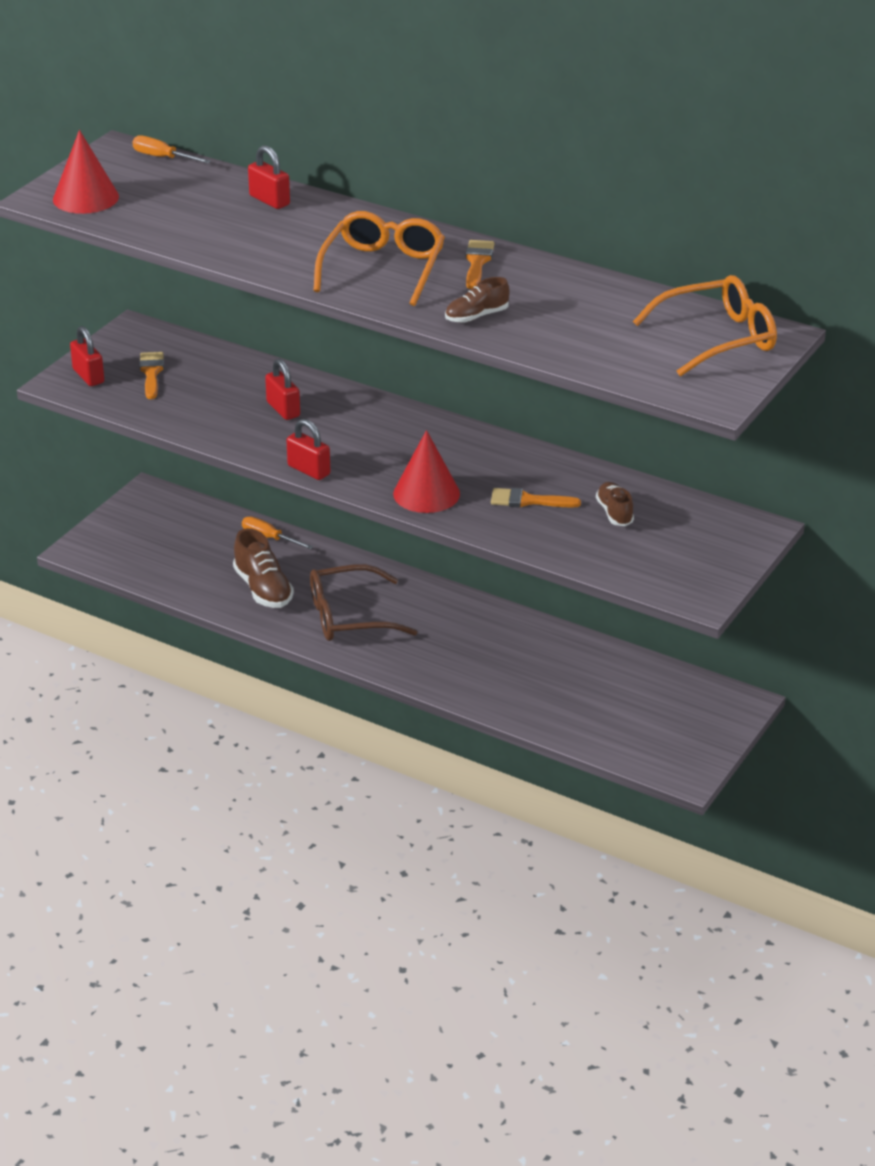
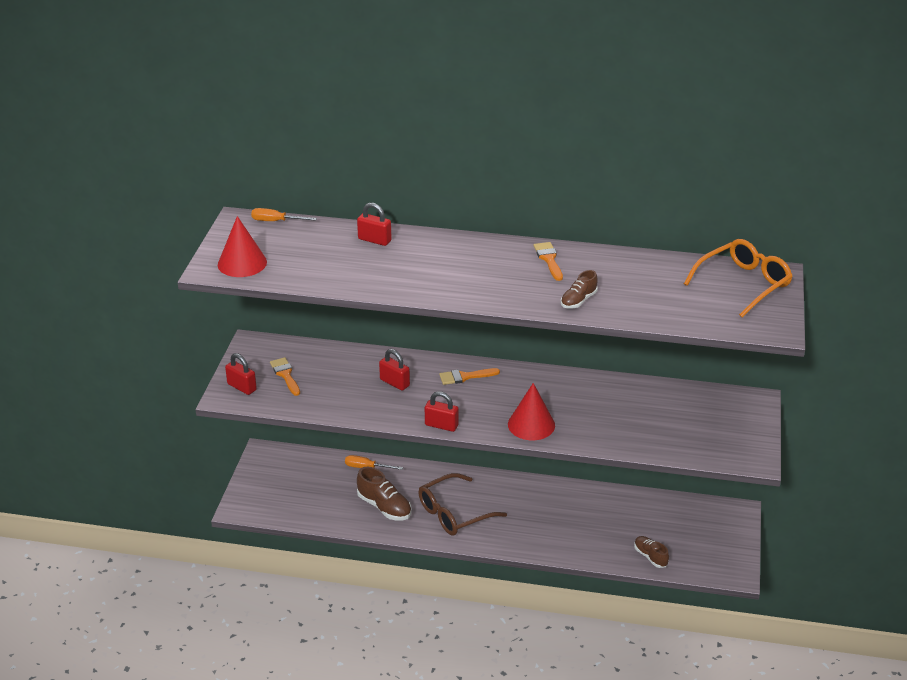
camera: 20 degrees left, 0 degrees up
orange glasses [313,211,445,306] -> none
orange brush [491,488,581,508] -> orange brush moved to [439,368,500,385]
brown shoe [596,482,634,526] -> brown shoe moved to [634,536,669,568]

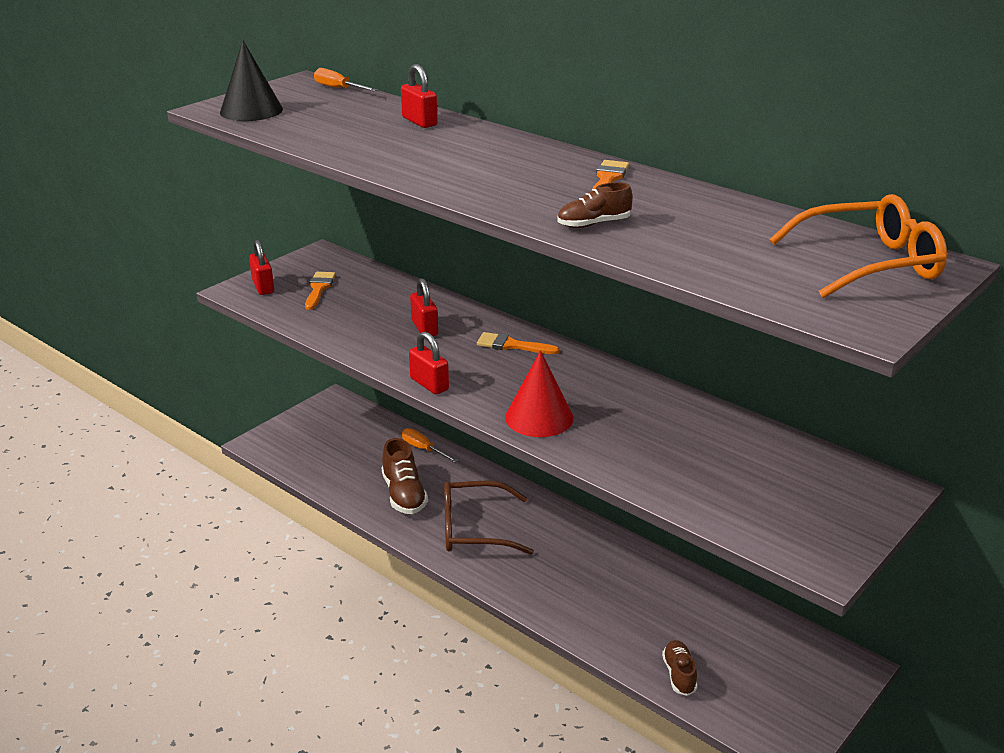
camera: 30 degrees right, 5 degrees down
red cone [218,216,267,277] -> black cone [220,40,283,121]

